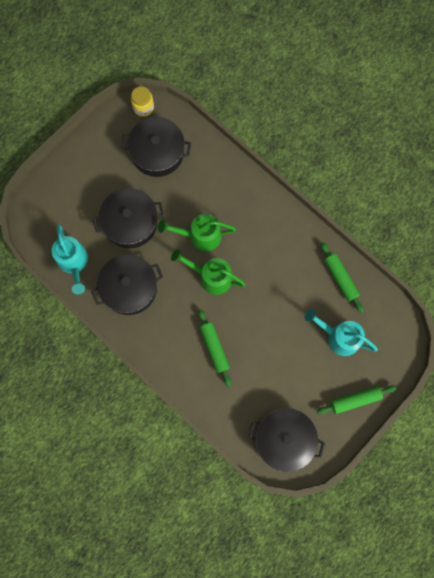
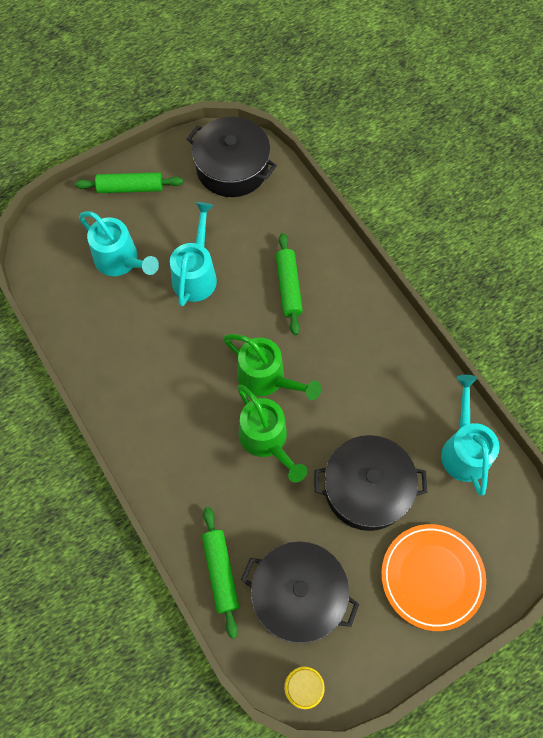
camera: 165 degrees left, 10 degrees down
black pot [91,254,163,315] -> none
green watering can [158,214,236,251] -> green watering can turned 45 degrees clockwise [237,385,307,483]
green rolling pin [321,242,364,313] -> green rolling pin moved to [202,507,239,639]
none -> turquoise watering can [170,202,217,306]
none -> orange plate [381,524,486,631]

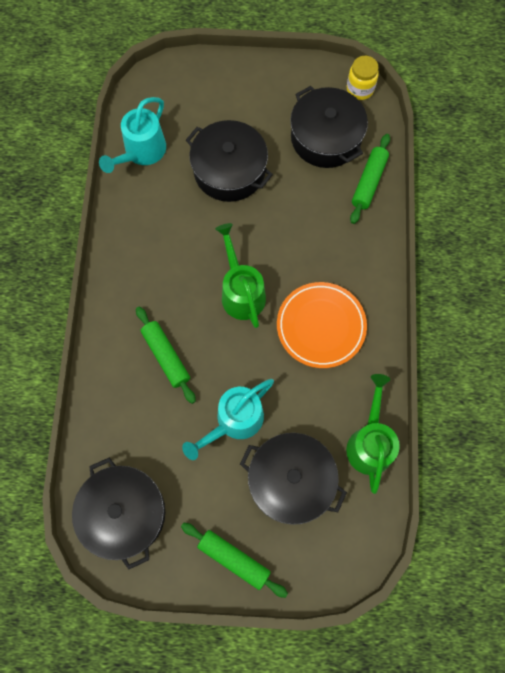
camera: 145 degrees left, 5 degrees up
turquoise watering can [79,211,159,276] -> black pot [240,433,347,525]
green watering can [237,385,307,483] -> green watering can moved to [346,374,400,494]
green rolling pin [276,233,303,335] -> green rolling pin turned 60 degrees counterclockwise [136,307,196,404]
orange plate [381,524,486,631] -> orange plate moved to [277,282,367,368]

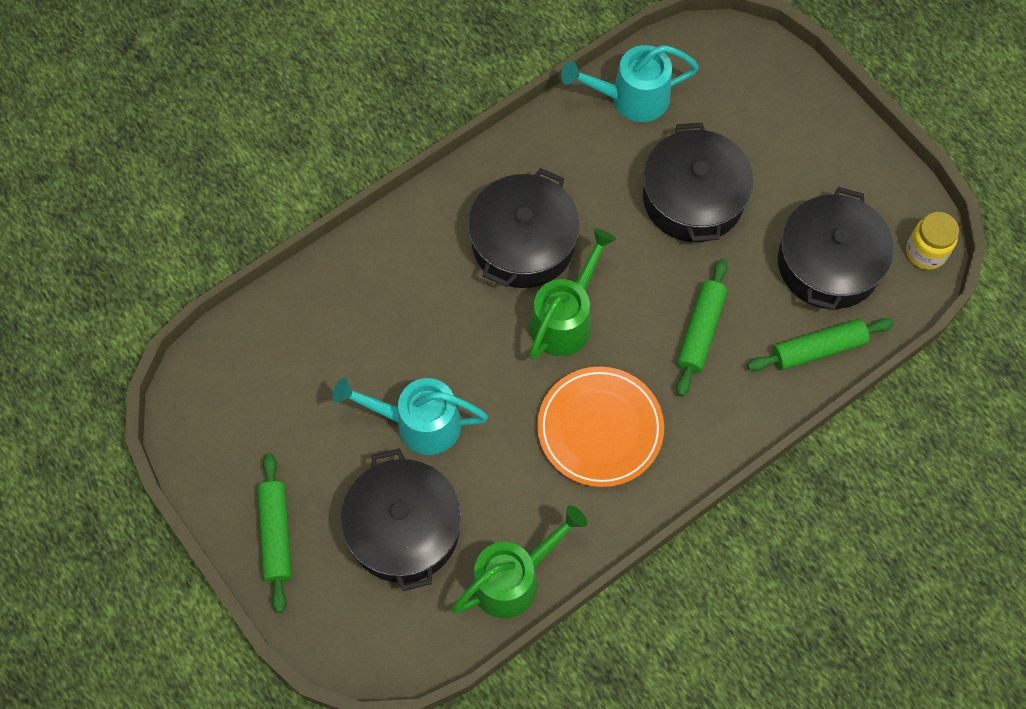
camera: 50 degrees right, 5 degrees down
black pot [72,457,165,570] -> black pot moved to [468,168,580,288]
green rolling pin [136,307,196,404] -> green rolling pin moved to [676,259,728,397]

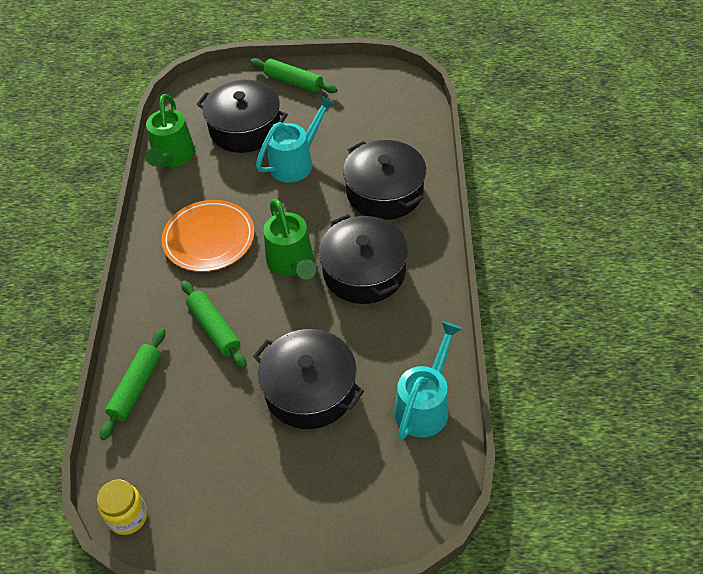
camera: 130 degrees right, 15 degrees down
black pot [778,187,894,310] -> black pot moved to [343,140,426,220]

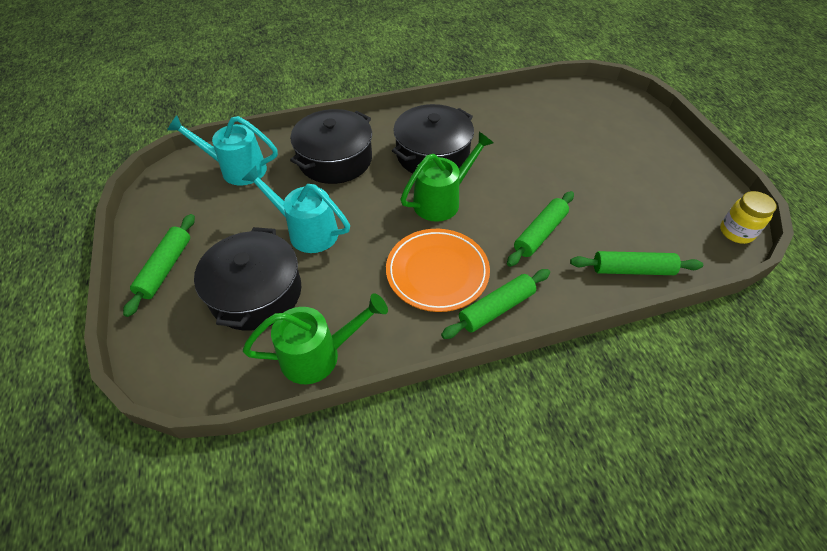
camera: 110 degrees left, 0 degrees up
black pot [253,329,364,429] -> none
turquoise watering can [394,321,462,440] -> turquoise watering can moved to [167,115,278,186]
none -> green rolling pin [441,269,550,339]

